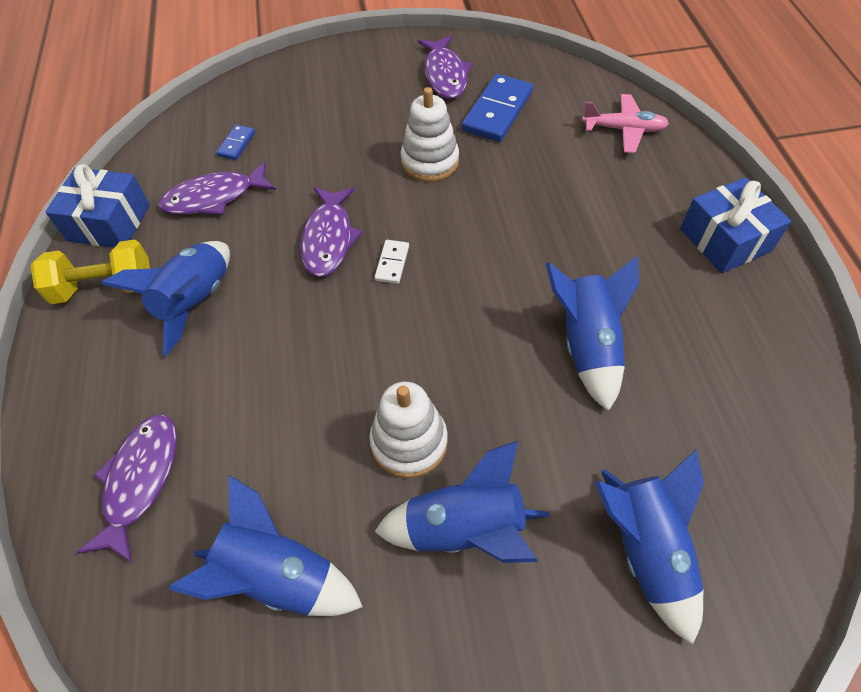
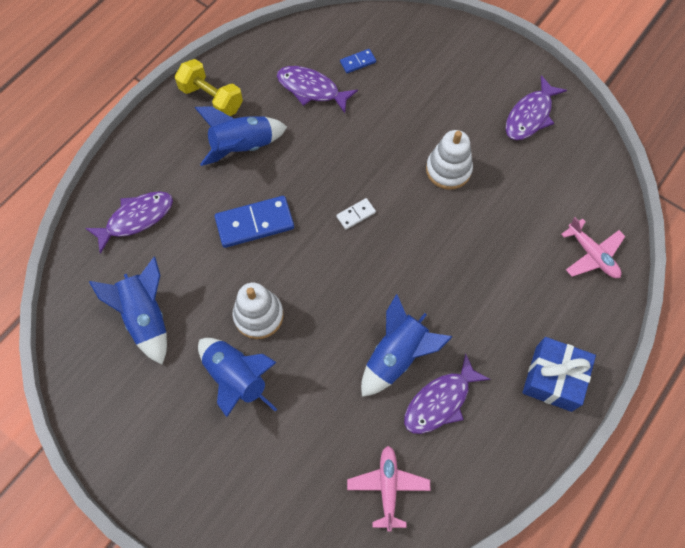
camera: 45 degrees right, 10 degrees up
blue gift [46,164,150,248] -> none
purple fish [300,187,363,277] -> purple fish moved to [404,353,491,434]
blue domino [462,74,533,142] -> blue domino moved to [215,196,294,248]
blue rocket [594,449,704,645] -> none
none -> pink plane [347,446,430,531]

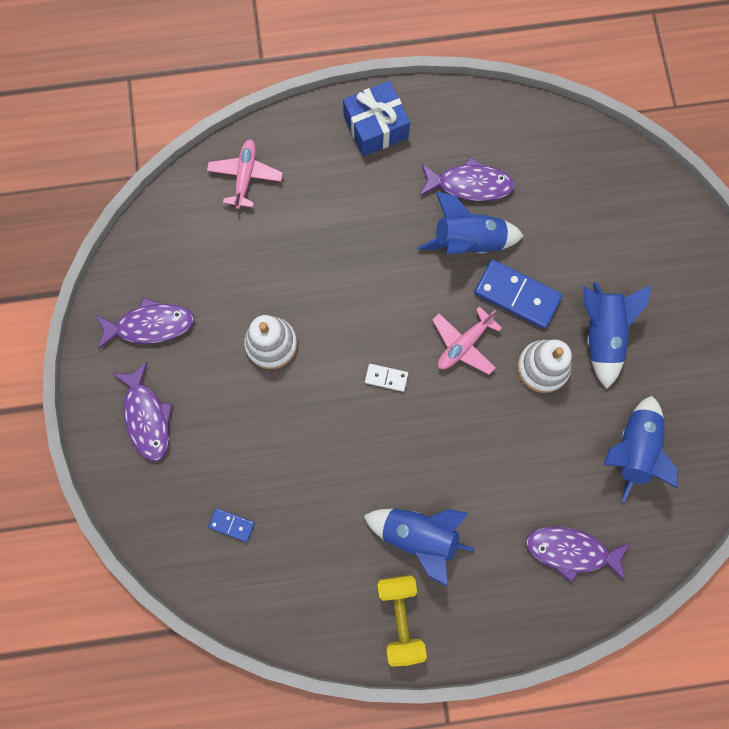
camera: 135 degrees left, 10 degrees up
blue domino [215,196,294,248] -> blue domino moved to [474,259,562,329]
purple fish [277,66,358,113] -> purple fish moved to [113,362,173,461]
pink plane [347,446,430,531] -> pink plane moved to [432,306,502,375]

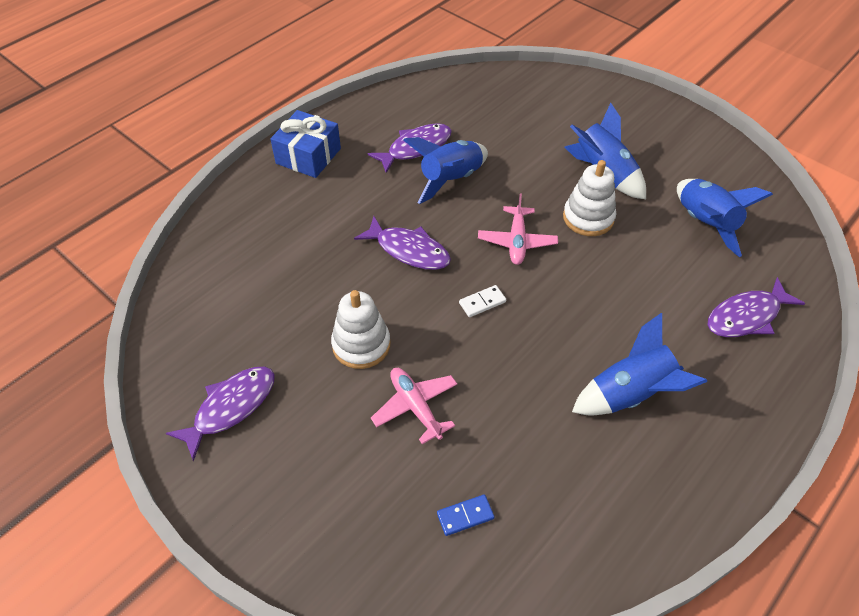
camera: 40 degrees left, 25 degrees down
purple fish [113,362,173,461] -> purple fish moved to [354,216,451,270]
pink plane [207,139,283,209] -> pink plane moved to [371,368,457,444]
yellow dumbbell [377,575,427,667] -> none
blue domino [474,259,562,329] -> none

